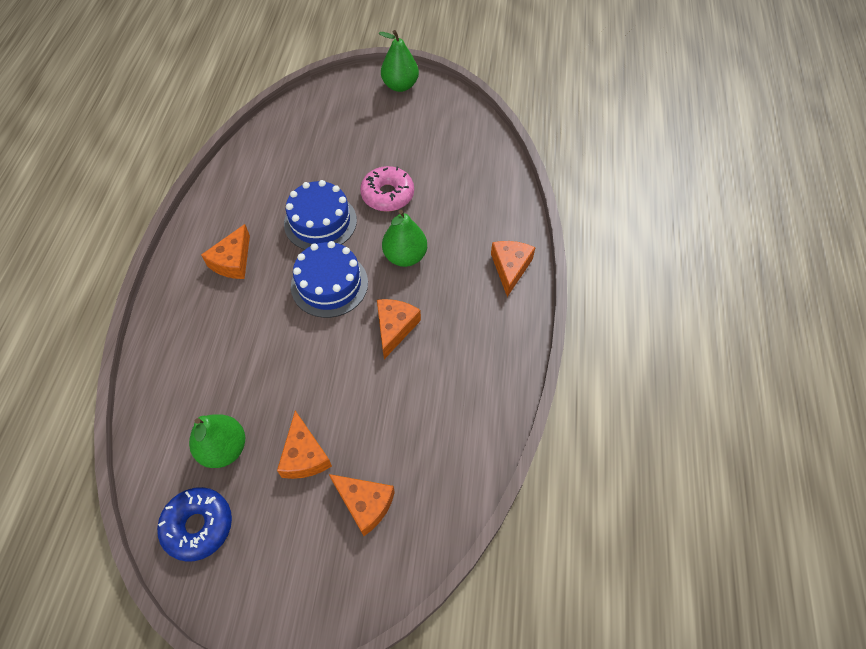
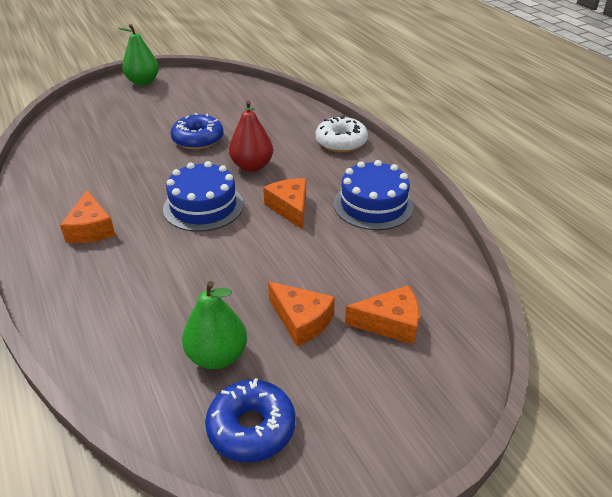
camera: 35 degrees left, 20 degrees down
blue cake [284,180,357,250] -> blue cake moved to [334,160,414,230]
pink donut [360,166,414,212] -> blue donut [171,113,224,150]
green pear [382,210,427,267] -> red pear [229,100,273,172]
orange cheese [491,241,536,297] -> white donut [315,115,368,152]

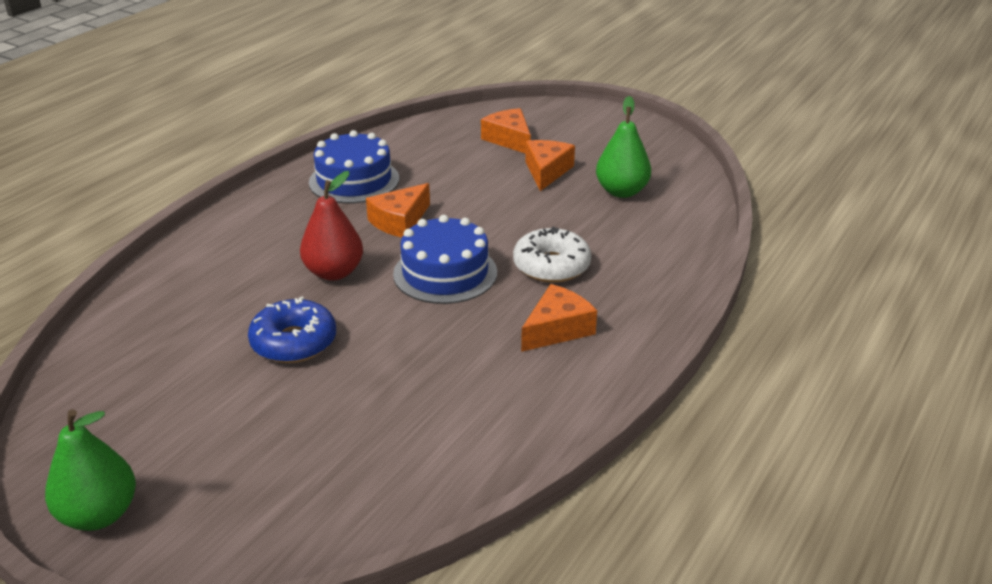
camera: 120 degrees left, 5 degrees down
blue donut [205,378,296,462] -> none
white donut [315,115,368,152] -> white donut moved to [513,227,591,283]

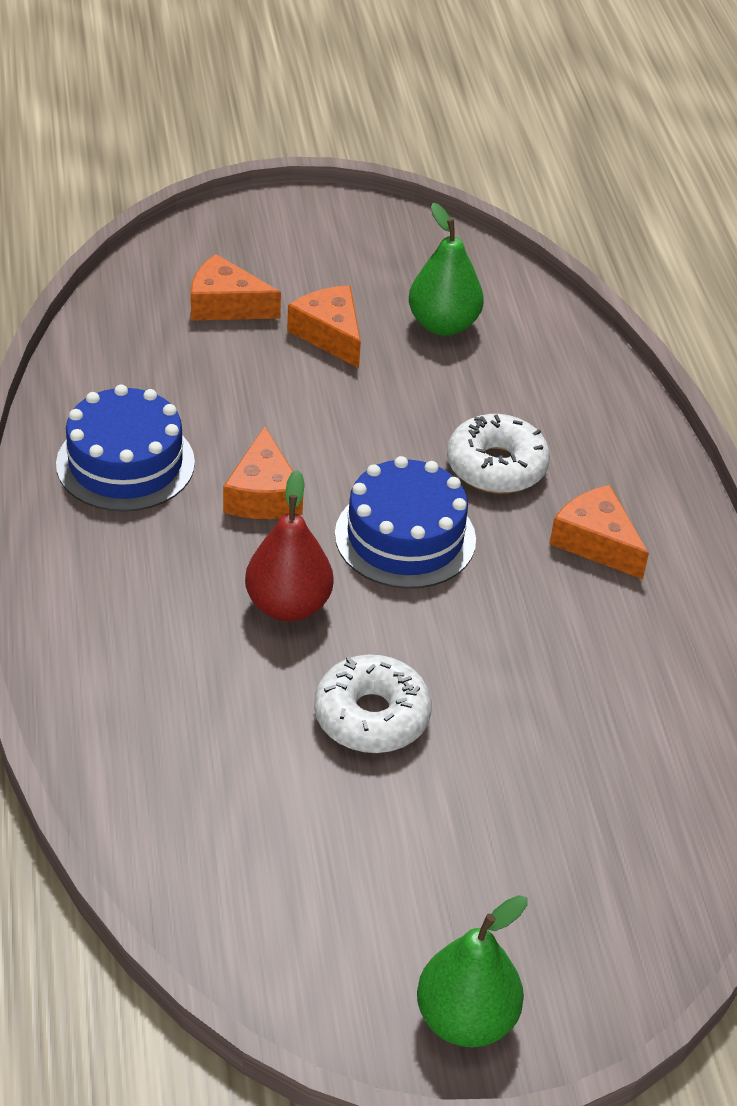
camera: 45 degrees left, 10 degrees up
blue donut [248,297,336,363] -> white donut [314,654,432,753]
orange cheese [521,284,597,352] -> orange cheese turned 45 degrees counterclockwise [550,485,649,579]

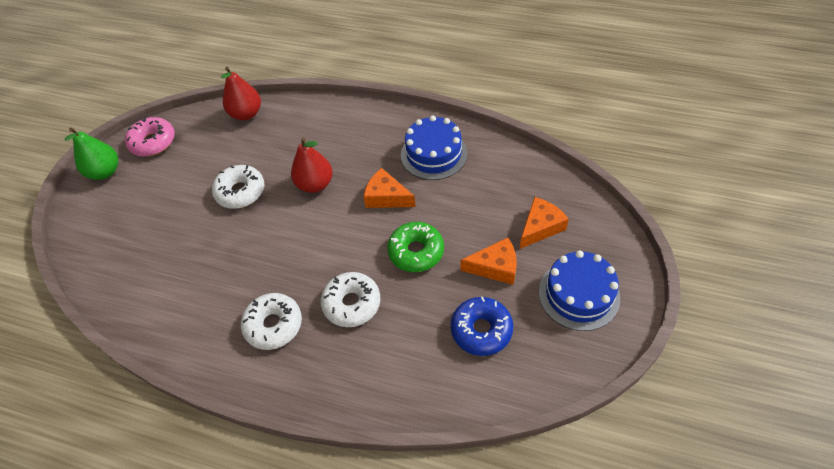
camera: 125 degrees right, 10 degrees up
blue cake [335,456,476,589] -> blue cake moved to [539,250,620,331]
green pear [409,203,484,336] -> blue donut [451,297,514,356]
orange cheese [550,485,649,579] -> white donut [241,293,302,350]
none -> pink donut [125,117,175,156]
none -> red pear [221,67,261,120]
none -> green donut [387,222,444,272]

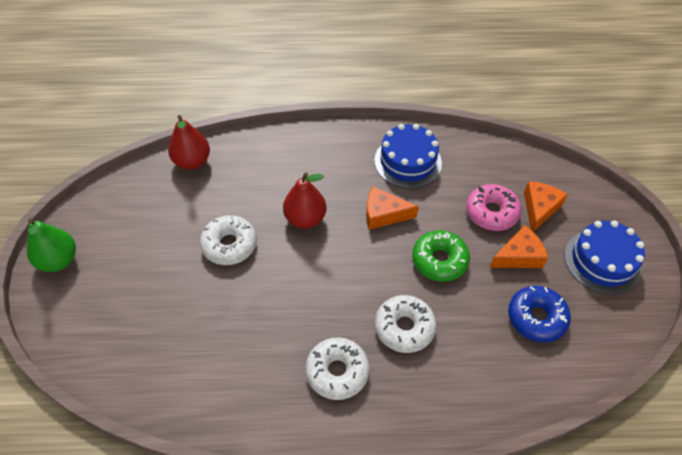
camera: 25 degrees left, 0 degrees up
pink donut [125,117,175,156] -> pink donut moved to [466,184,521,231]

